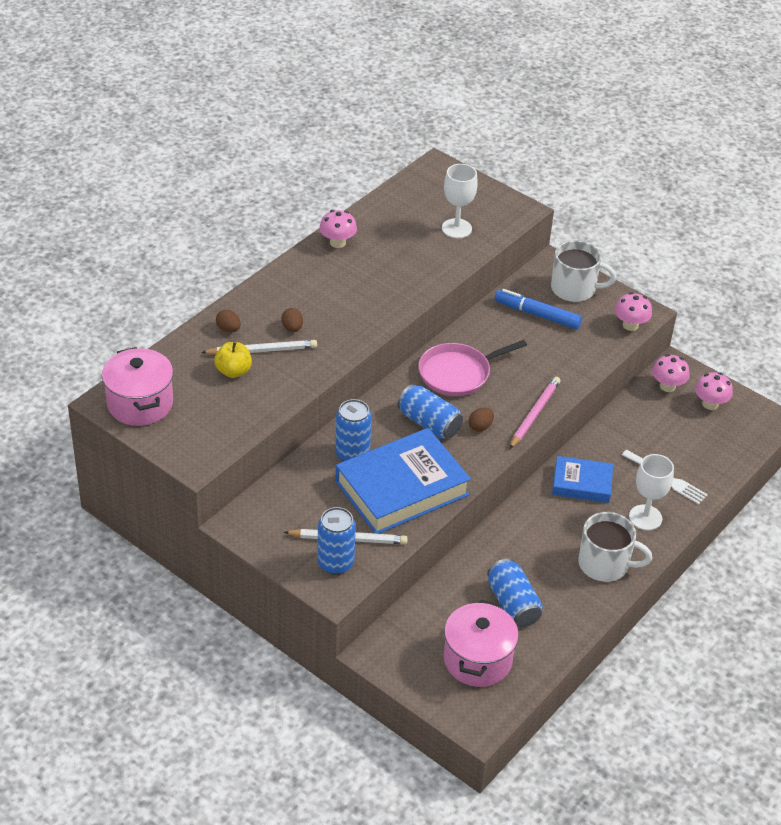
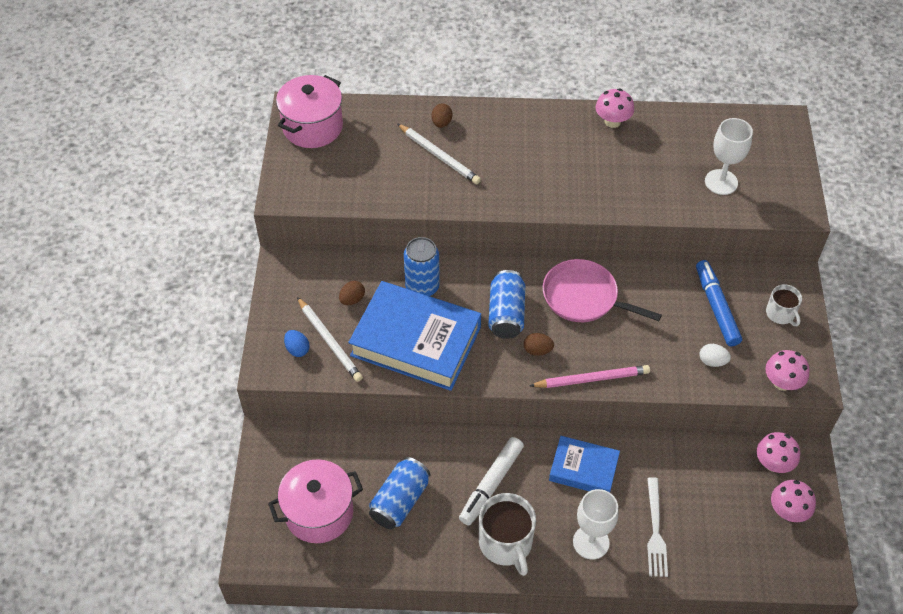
camera: 55 degrees right, 10 degrees up
yellow apple [214,342,252,378] -> none
brown egg [281,308,303,332] -> brown egg moved to [339,281,365,305]
blue can [317,507,356,575] -> blue egg [284,330,310,357]
white mug [551,240,616,302] -> white mug [766,284,802,326], size x0.58
blue book [552,456,613,503] -> blue book turned 45 degrees counterclockwise [549,436,620,493]
none -> white marker [459,437,524,526]
none -> white egg [700,344,731,367]

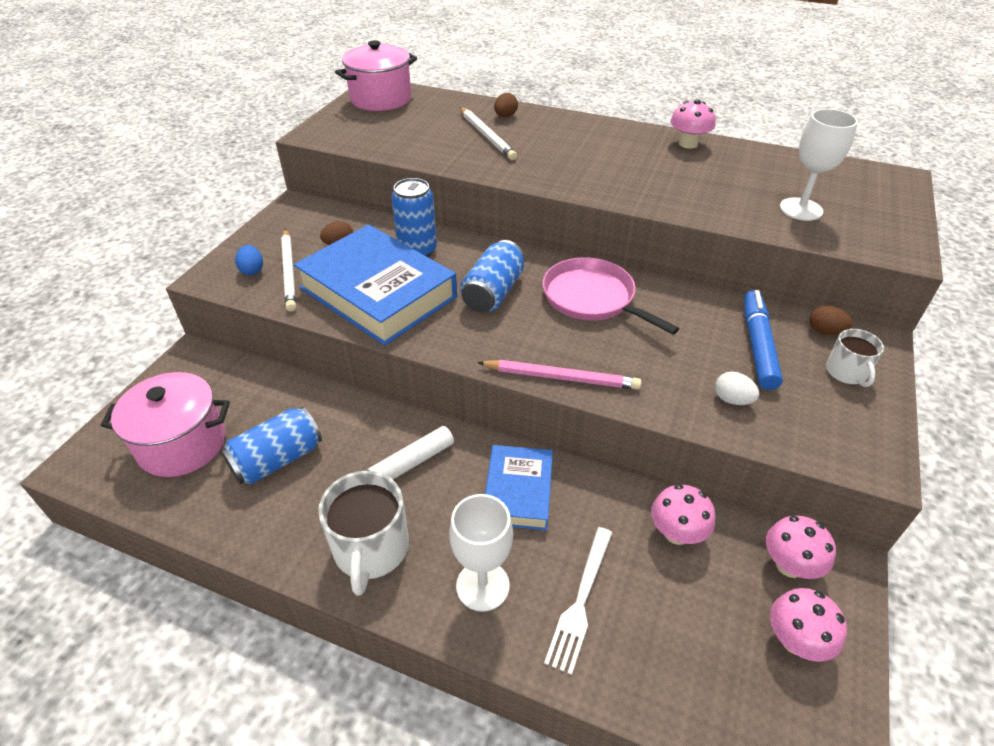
camera: 20 degrees right, 10 degrees down
brown egg [524,333,554,356] -> brown egg moved to [809,306,852,335]
blue book [549,436,620,493] -> blue book turned 60 degrees clockwise [485,445,553,530]
pink mushroom [765,350,810,391] -> pink mushroom moved to [651,484,715,545]

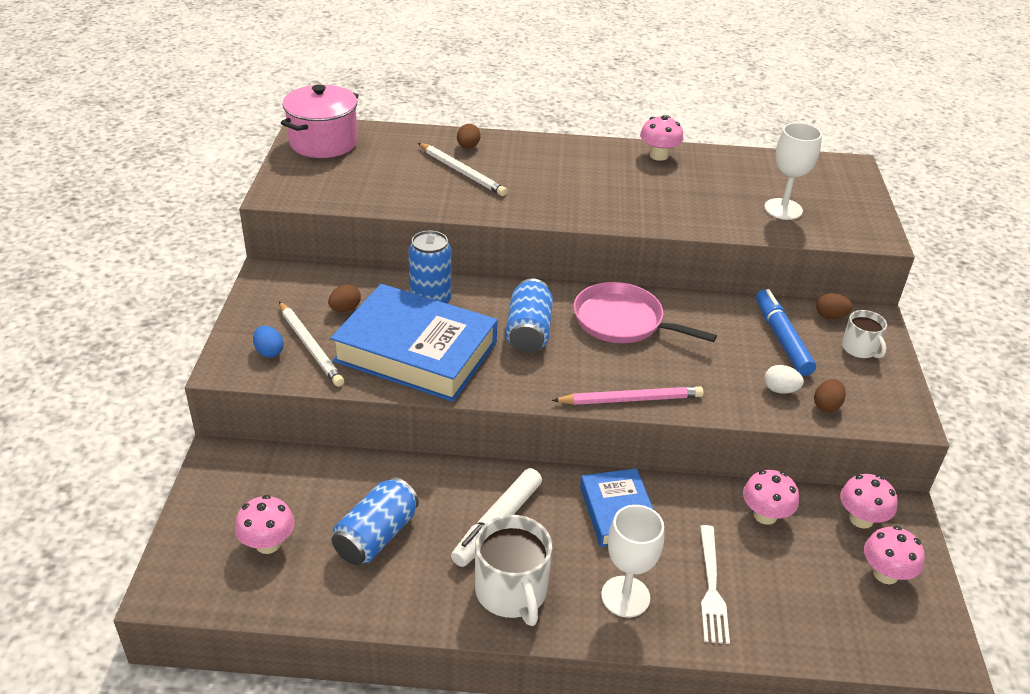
camera: 20 degrees left, 5 degrees down
pink pot [101,372,230,477] -> pink mushroom [235,495,295,554]
none -> brown egg [814,379,846,412]

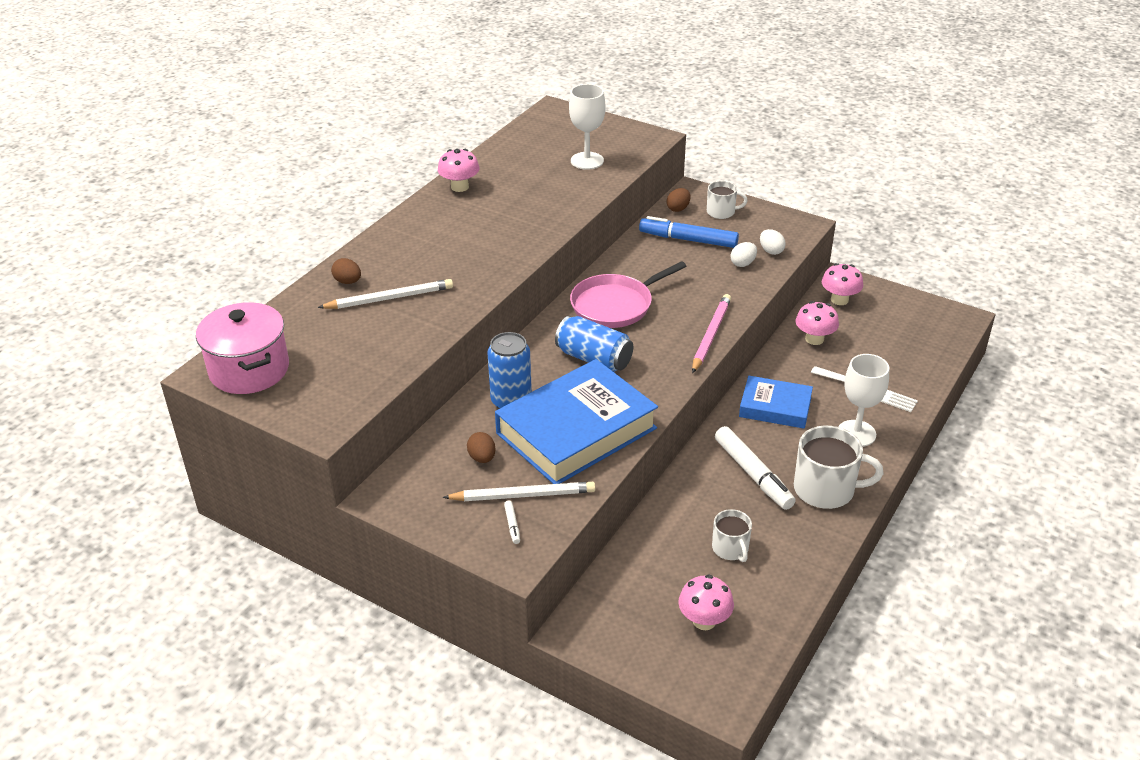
camera: 60 degrees left, 0 degrees up
blue egg [253,326,284,358] -> white marker [504,501,520,544]
blue can [332,477,419,565] -> white mug [712,509,752,562]
brown egg [814,379,846,412] -> white egg [760,229,786,255]
pink mushroom [864,526,925,584] -> none

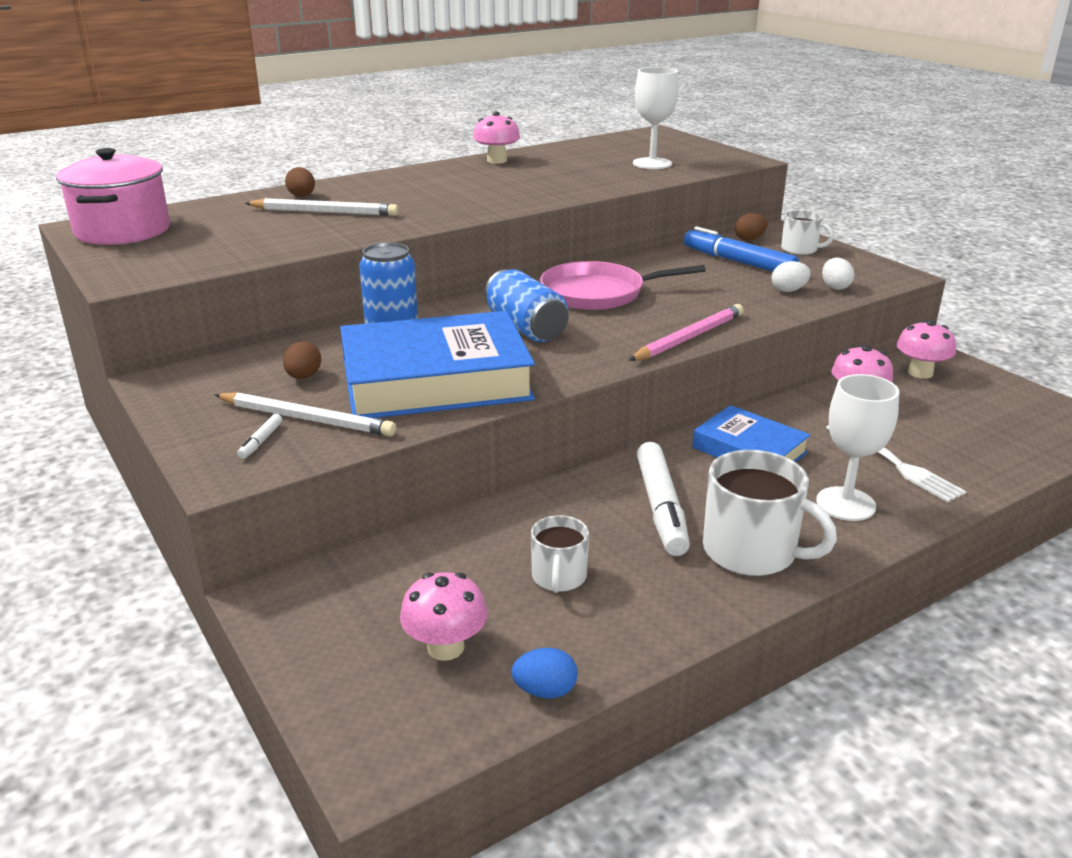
camera: 25 degrees right, 10 degrees down
none -> blue egg [511,648,577,699]

